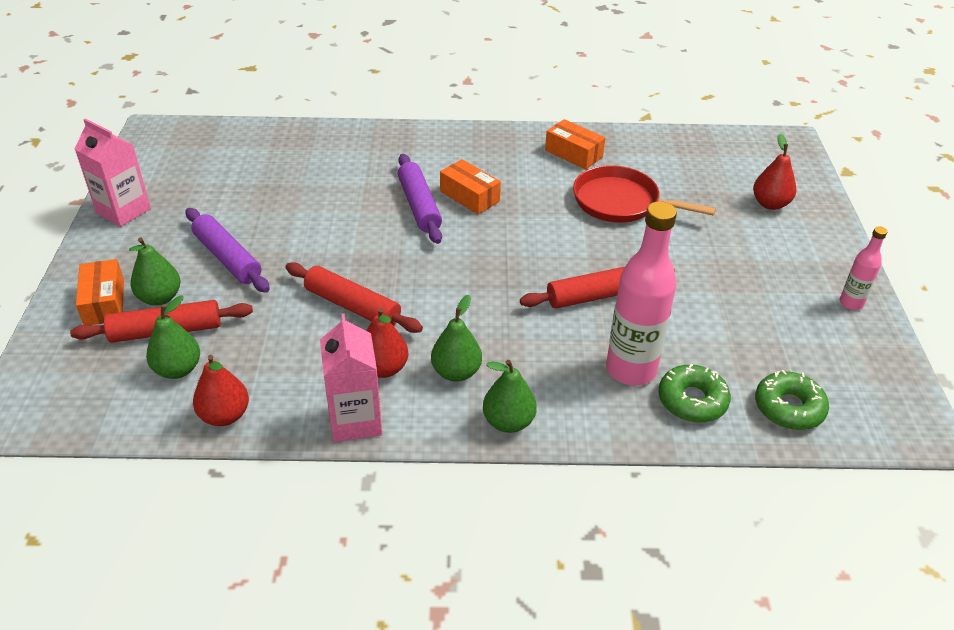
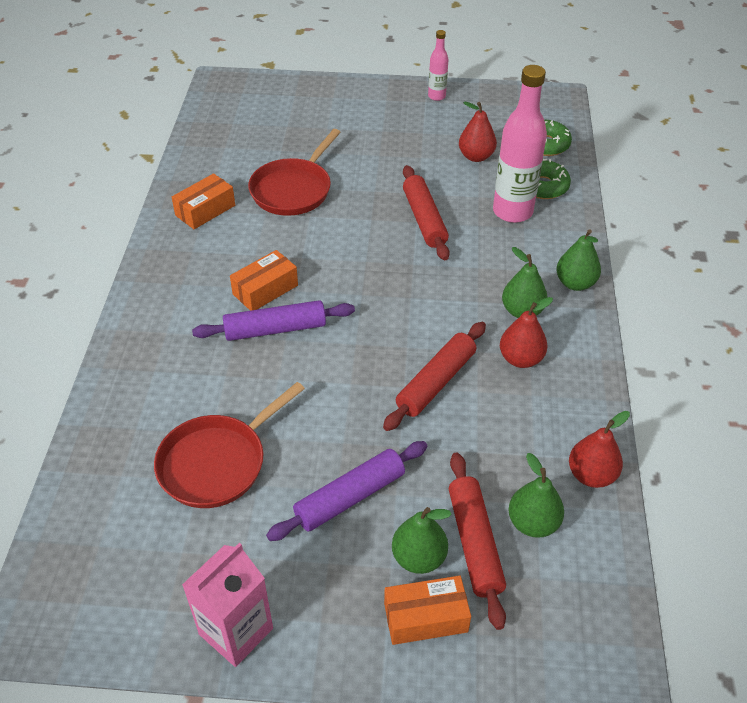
camera: 85 degrees left, 5 degrees up
pink carton [320,314,382,442] -> none
red pear [753,134,796,210] -> red pear moved to [459,101,497,162]
none -> red pan [154,382,305,508]

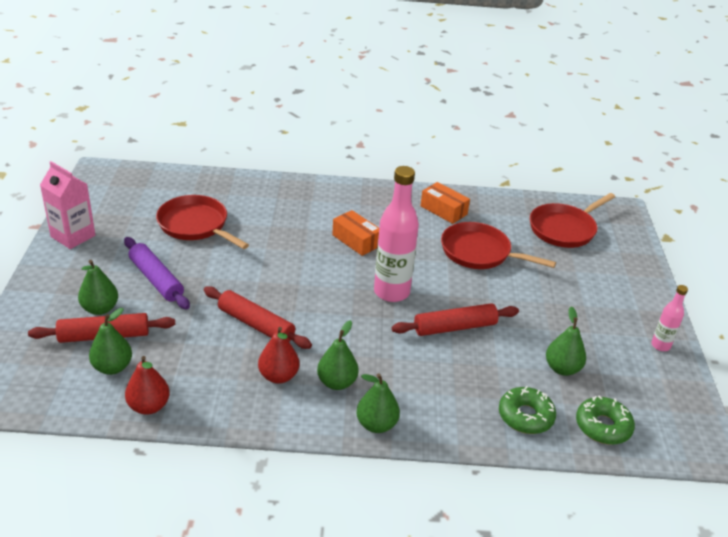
camera: 85 degrees right, 10 degrees down
purple rolling pin [192,300,355,341] -> none
orange box [384,576,471,645] -> none
red pear [459,101,497,162] -> green pear [546,306,586,376]
pink bottle [493,65,547,223] -> pink bottle moved to [374,166,419,302]
none -> red pan [530,193,615,248]

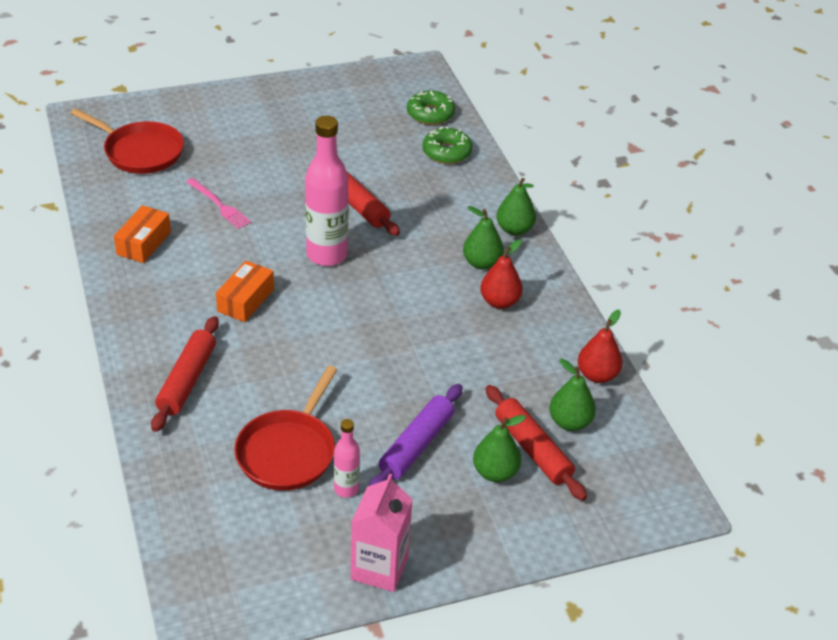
camera: 110 degrees left, 5 degrees up
red rolling pin [204,286,312,349] -> red rolling pin moved to [151,316,219,432]
red pan [441,222,556,269] -> pink fork [186,178,252,229]
green pear [546,306,586,376] -> none
pink bottle [651,285,688,351] -> pink bottle moved to [334,419,360,498]

